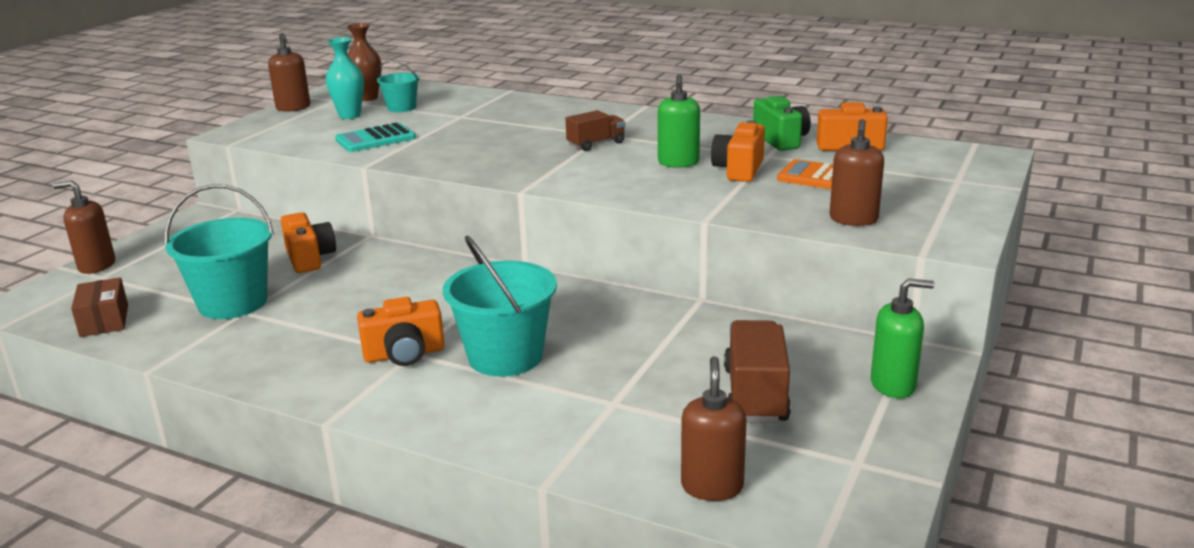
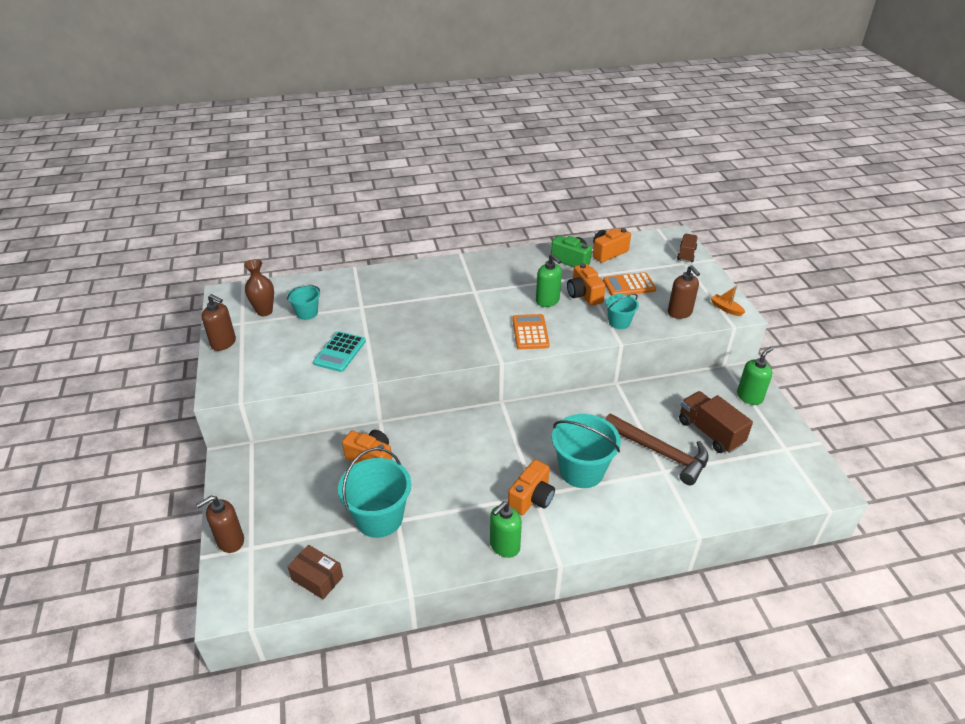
camera: 40 degrees left, 15 degrees up
turquoise vase [326,37,364,119] -> none
brown truck [565,110,625,151] -> brown truck moved to [677,234,698,262]
brown soap dispenser [681,356,747,501] -> none
none -> green soap dispenser [490,501,522,558]
none -> orange calculator [512,314,550,349]
none -> brown hammer [605,414,709,485]
none -> turquoise bucket [606,294,639,329]
none -> orange boat [711,285,745,316]

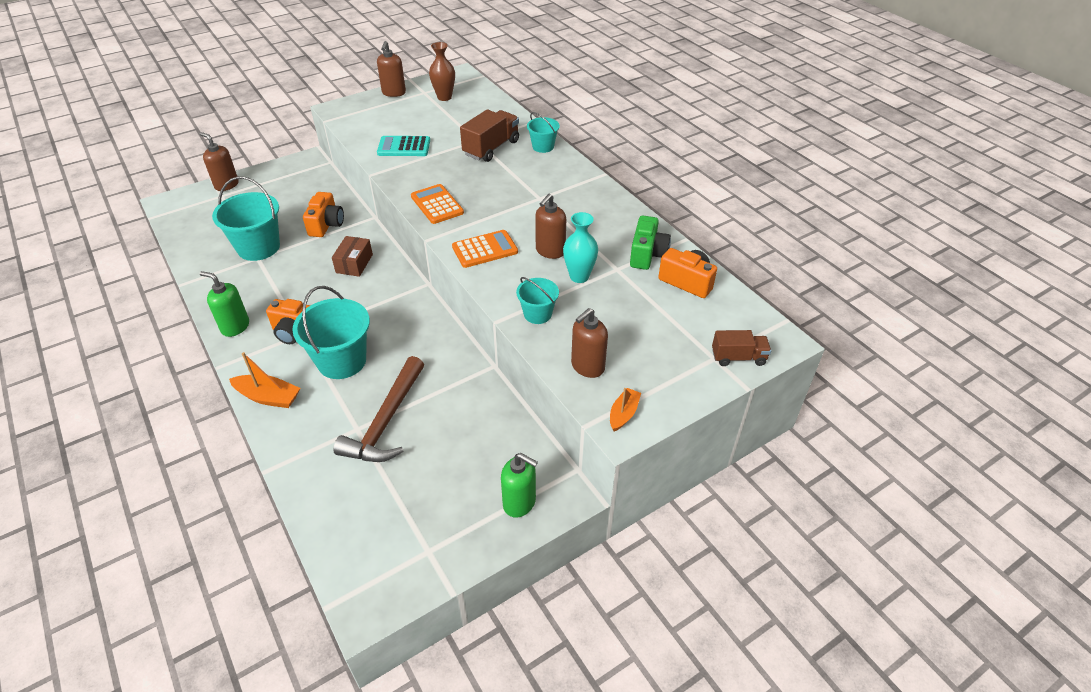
camera: 70 degrees right, 5 degrees up
turquoise bucket [287,285,320,320] -> turquoise bucket moved to [527,112,560,153]
brown box [288,545,343,599] -> brown box moved to [332,236,373,277]
green soap dispenser [536,254,562,307] -> brown soap dispenser [535,194,566,259]
orange camera [567,263,606,306] -> turquoise vase [563,212,598,283]
orange calculator [603,272,656,296] -> orange calculator moved to [411,184,464,224]
brown truck [679,391,753,453] -> brown truck moved to [460,109,519,162]
none -> orange boat [229,352,300,408]

